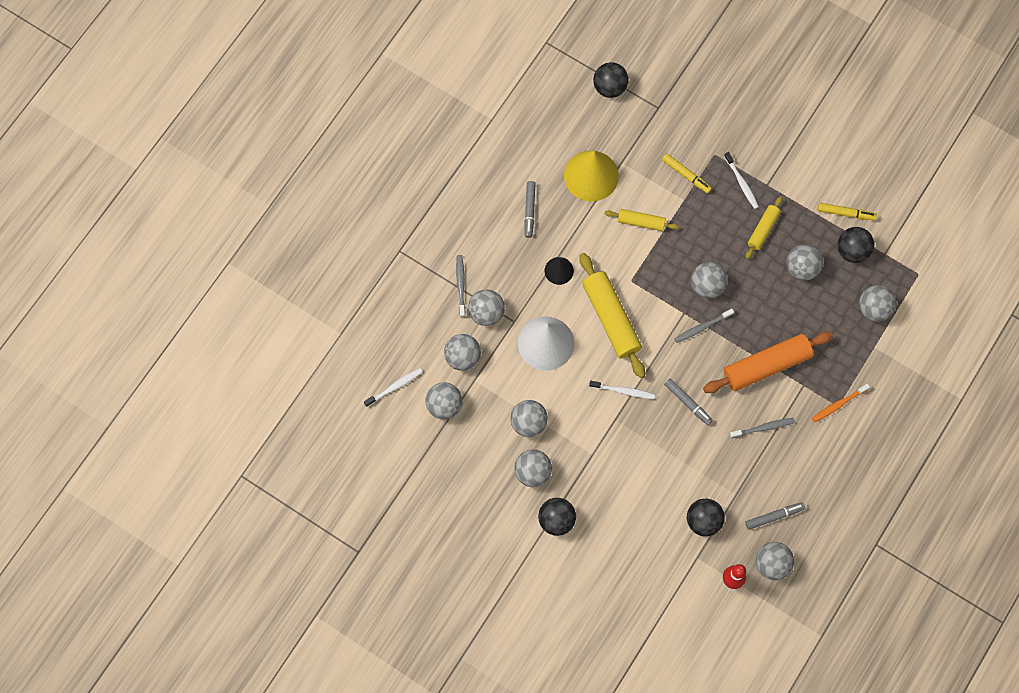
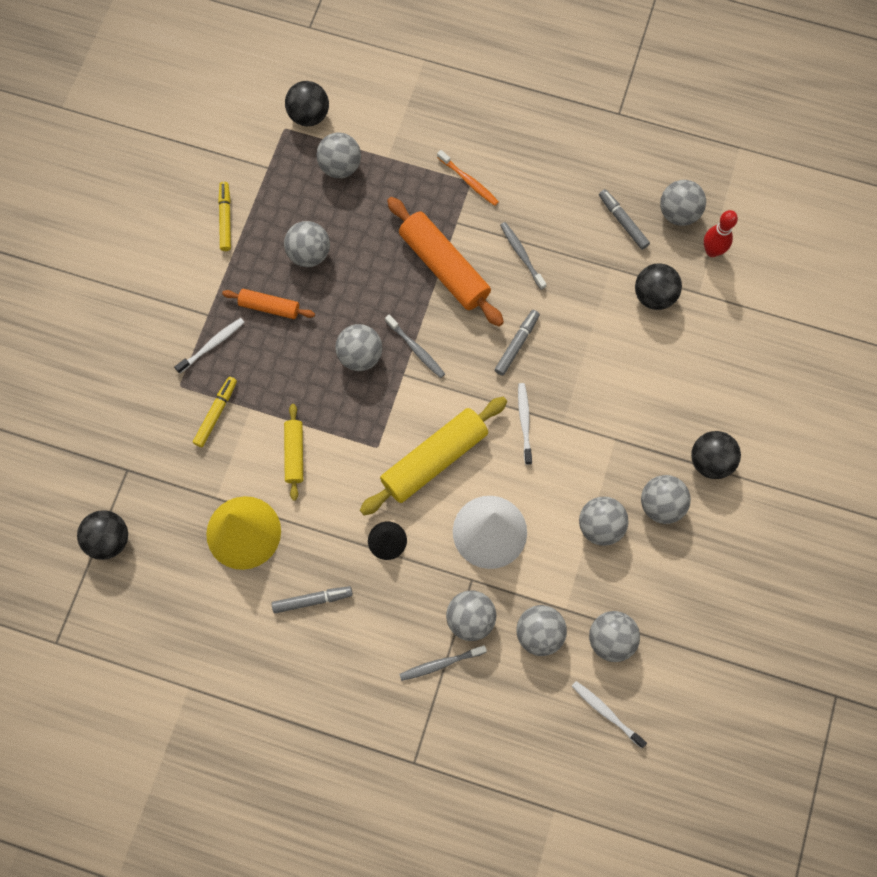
camera: 105 degrees left, 0 degrees up
yellow rolling pin [746,196,783,259] -> orange rolling pin [222,289,315,319]
black ball [838,227,874,263] -> black ball moved to [285,81,329,127]

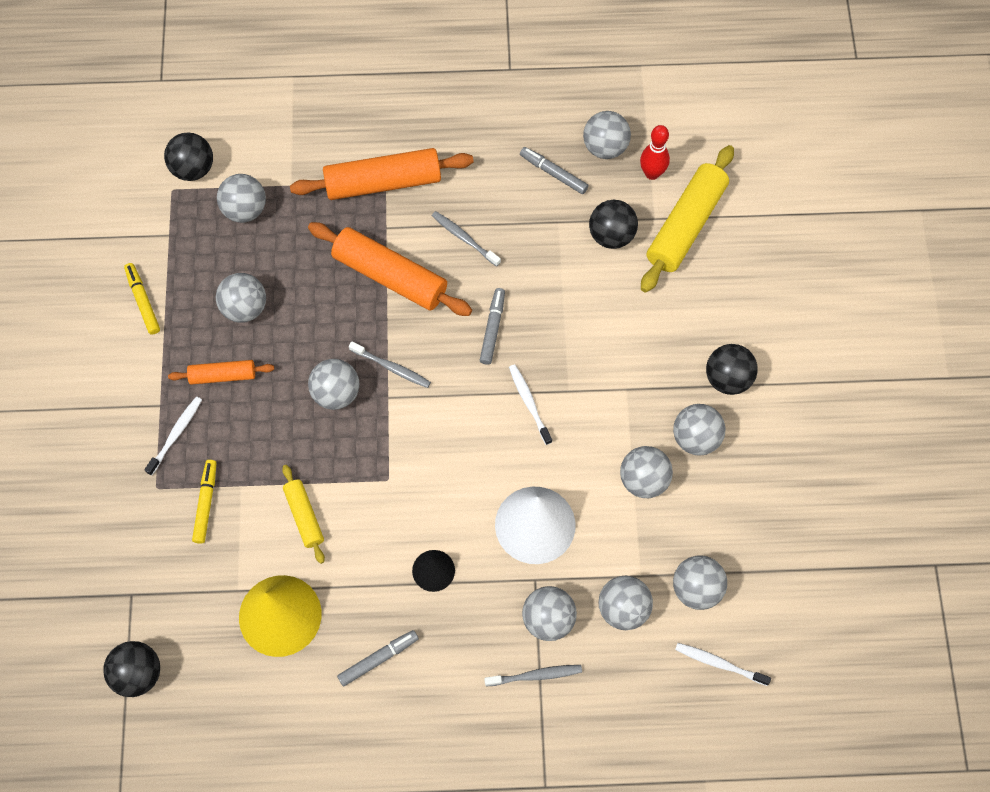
camera: 20 degrees left, 5 degrees down
yellow rolling pin [360,397,507,515] -> yellow rolling pin moved to [641,145,734,292]
grey toothbrush [399,645,487,681] -> grey toothbrush turned 150 degrees counterclockwise [484,665,582,687]
orange toothbrush [437,150,499,206] -> orange rolling pin [290,148,474,200]

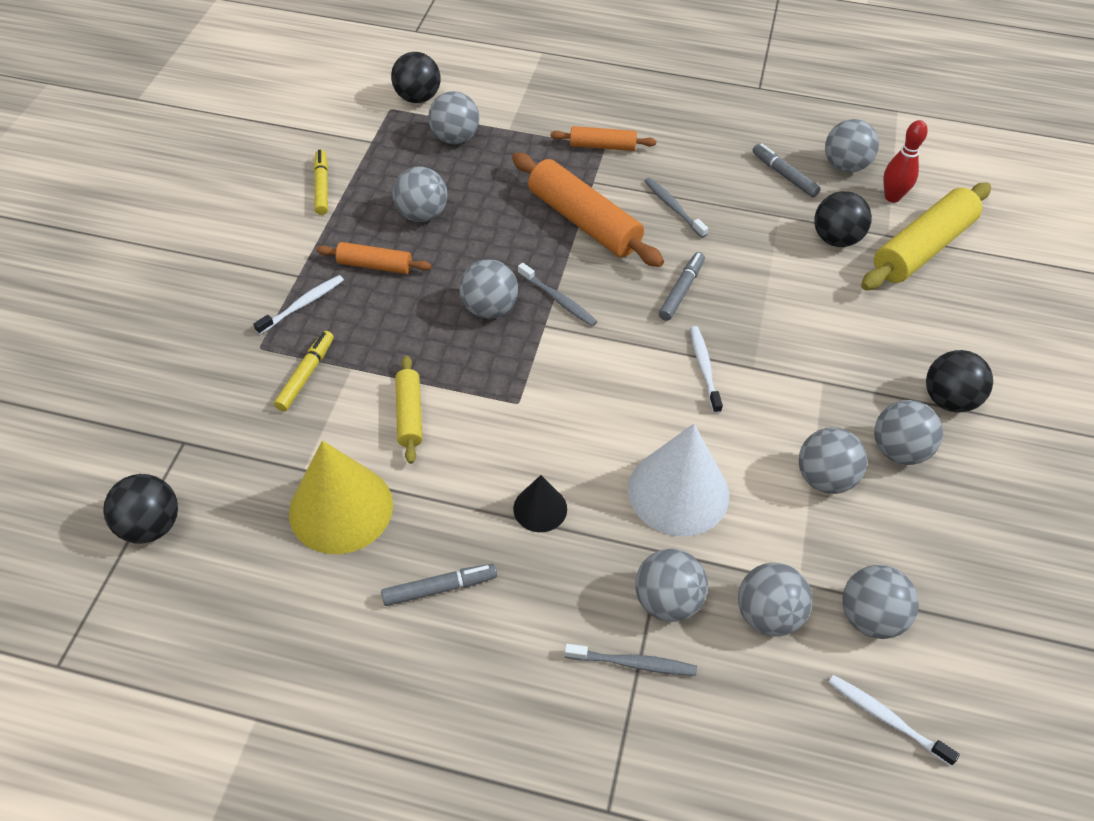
camera: 15 degrees right, 15 degrees down
orange rolling pin [290,148,474,200] -> orange rolling pin [550,126,656,151], size x0.54

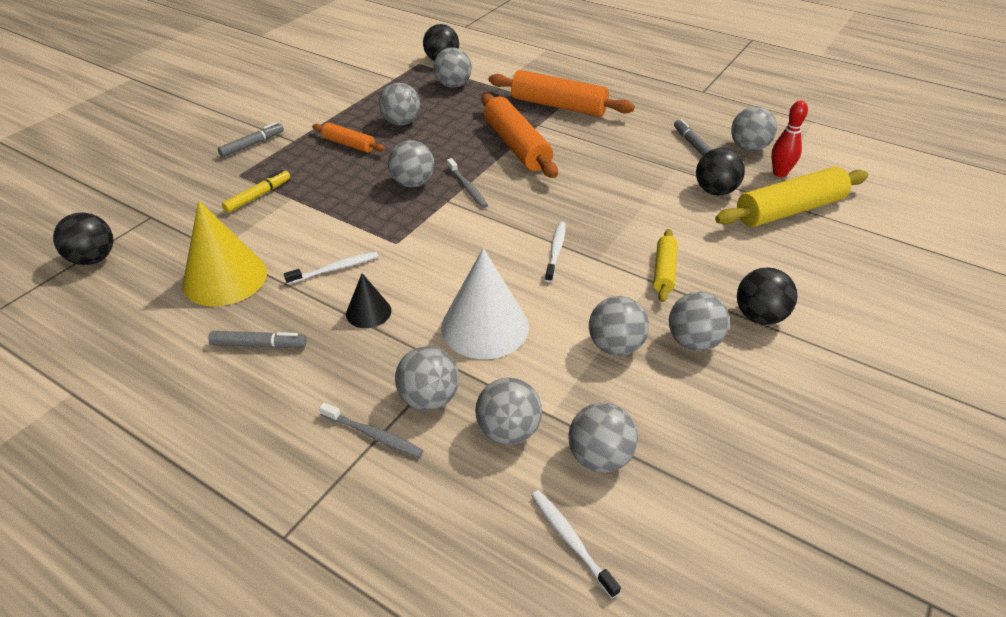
camera: 20 degrees right, 10 degrees down
white toothbrush [253,275,344,334] -> white toothbrush moved to [284,252,379,284]
yellow marker [314,149,328,215] -> none
yellow rolling pin [395,355,423,464] -> yellow rolling pin moved to [653,229,678,302]
orange rolling pin [550,126,656,151] -> orange rolling pin [488,70,635,117], size x1.85
grey toothbrush [645,178,708,238] -> none
grey marker [659,252,705,321] -> grey marker moved to [218,122,284,157]

